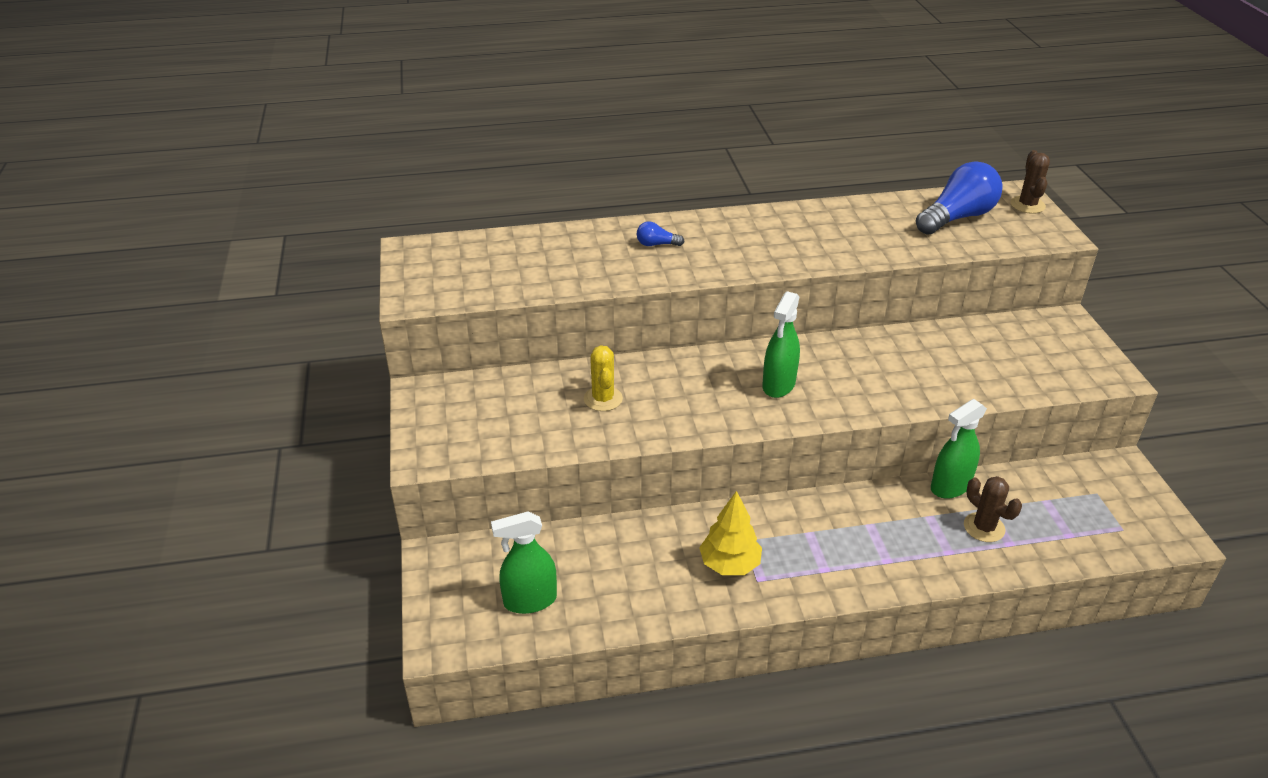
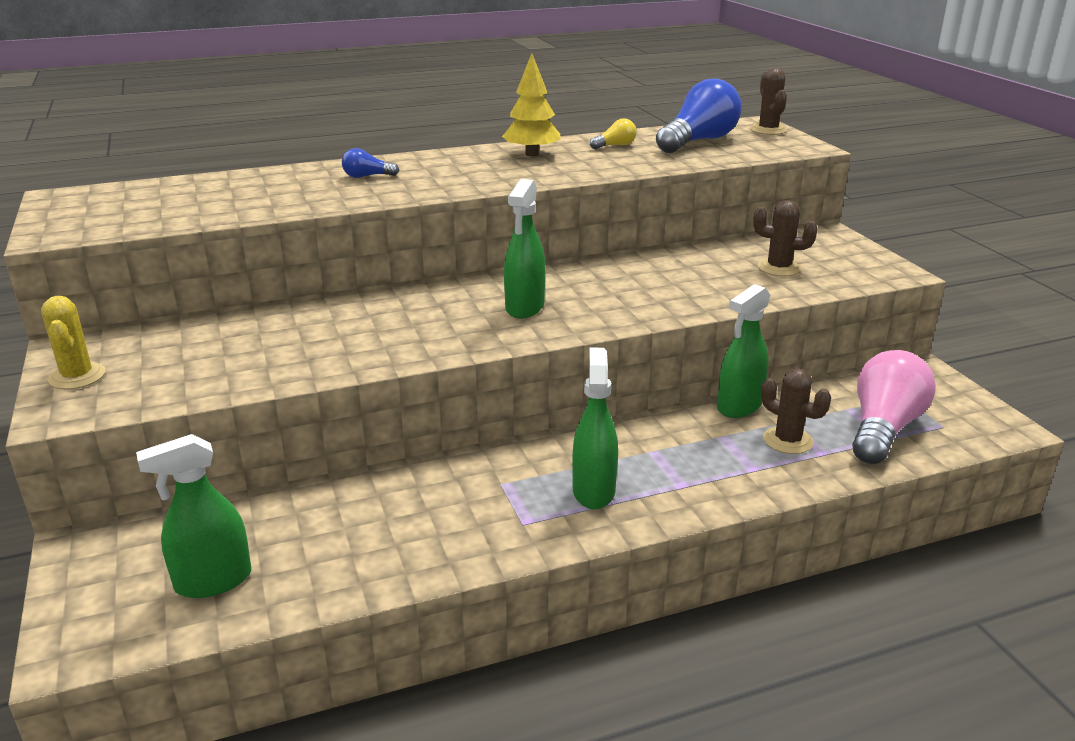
camera: 10 degrees left, 10 degrees down
yellow cactus [584,345,623,411] -> yellow cactus moved to [41,296,106,389]
yellow tree [699,491,762,575] -> yellow tree moved to [502,53,561,156]
none -> green spray bottle [572,347,618,509]
none -> yellow light bulb [590,119,637,149]
none -> brown cactus [753,200,818,276]
none -> pink light bulb [852,350,936,464]

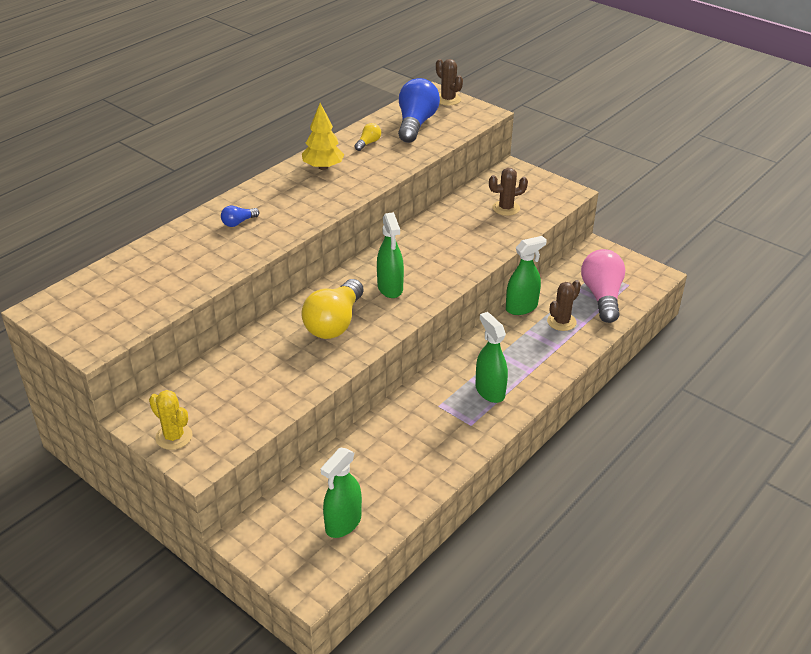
camera: 30 degrees left, 10 degrees up
green spray bottle [717,284,771,418] -> green spray bottle turned 135 degrees counterclockwise [506,236,547,315]
brown cactus [761,368,831,454] -> brown cactus turned 60 degrees counterclockwise [547,280,581,331]
none -> yellow light bulb [301,279,364,339]

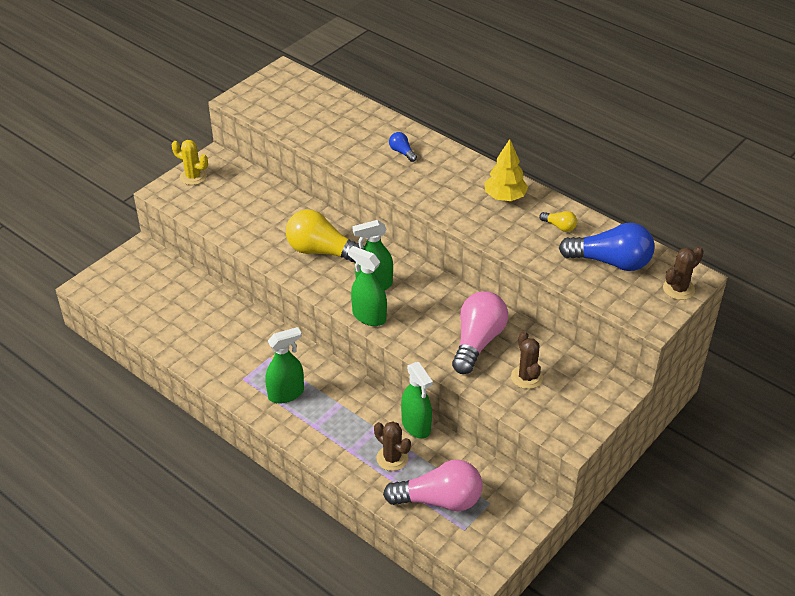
camera: 90 degrees right, 5 degrees up
yellow cactus [149,390,192,450] -> yellow cactus turned 75 degrees clockwise [172,140,208,185]
green spray bottle [320,448,362,538] -> green spray bottle moved to [348,246,387,326]
none -> pink light bulb [452,291,508,374]

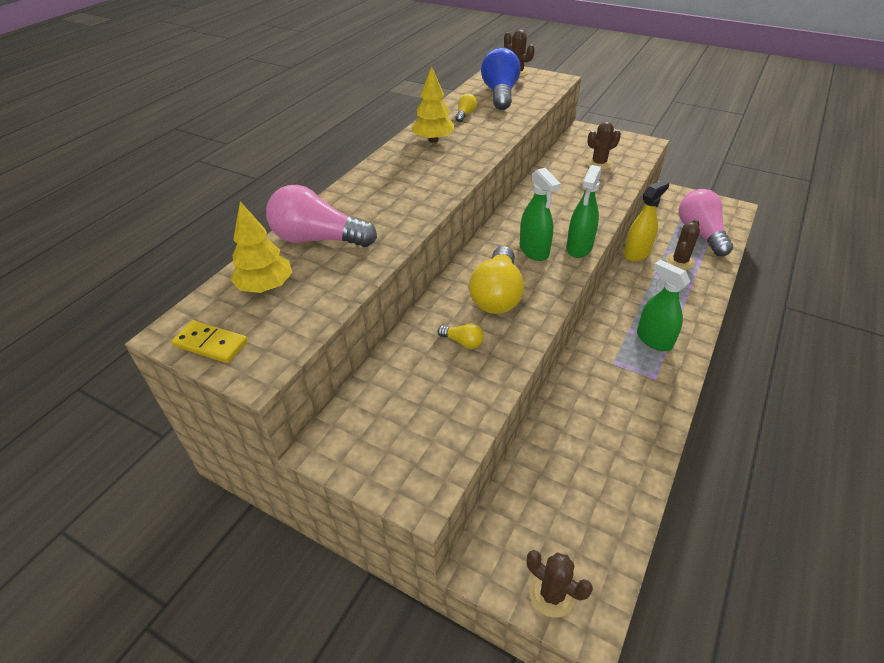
camera: 100 degrees left, 0 degrees up
yellow cactus [172,140,208,185] -> none
blue light bulb [389,132,417,162] -> none
green spray bottle [401,362,433,439] -> yellow spray bottle [624,180,669,261]
pink light bulb [452,291,508,374] -> pink light bulb moved to [266,185,377,247]
none -> yellow domino [172,320,248,363]
none -> yellow tree [230,201,292,293]
none -> yellow light bulb [438,323,484,349]
none -> brown cactus [527,550,593,618]

